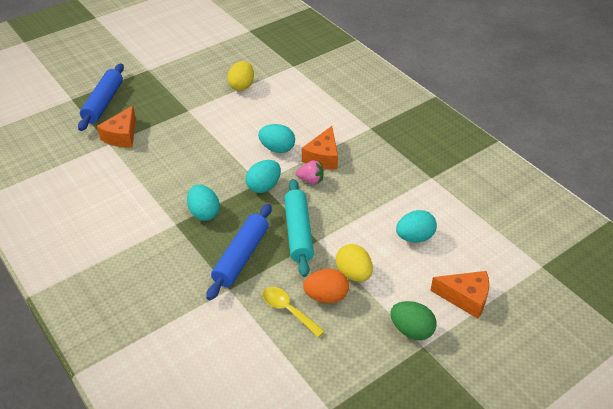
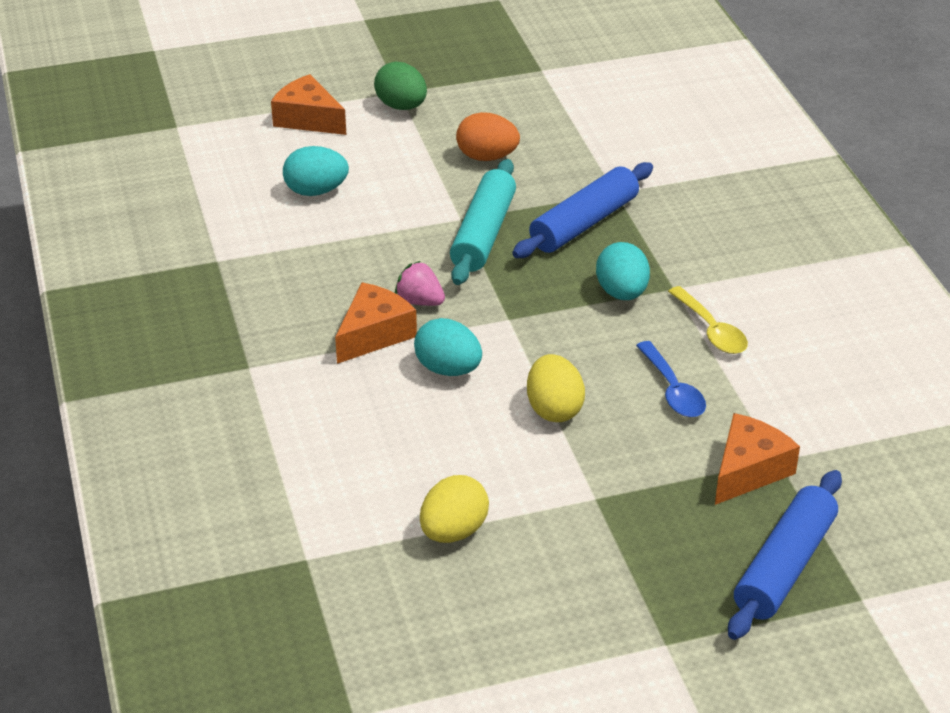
camera: 160 degrees left, 5 degrees down
turquoise egg [246,160,281,193] -> none
yellow spoon [263,287,325,337] -> yellow spoon moved to [668,286,748,354]
yellow egg [336,244,373,282] -> yellow egg moved to [527,354,585,422]
none -> blue spoon [636,341,706,417]

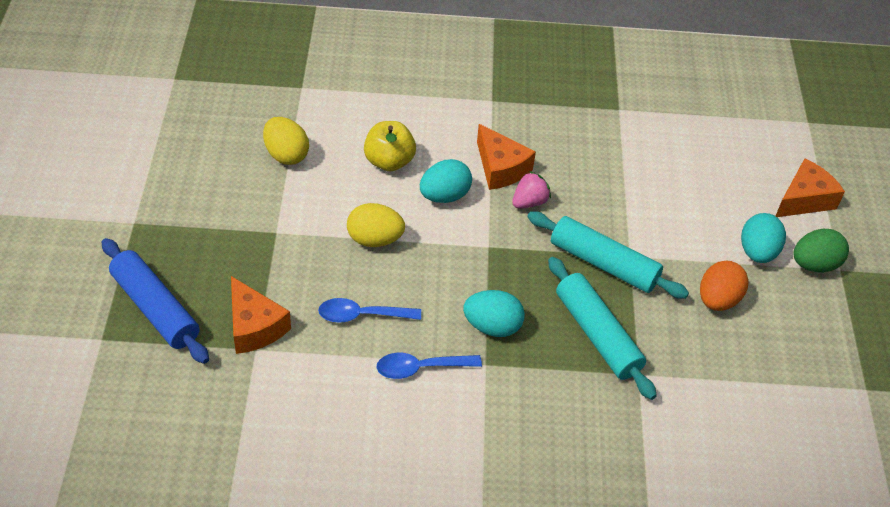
camera: 105 degrees right, 10 degrees up
turquoise egg [283,146,349,196] -> turquoise egg moved to [741,213,786,263]
blue rolling pin [512,162,653,258] -> turquoise rolling pin [548,257,657,400]
yellow spoon [668,286,748,354] -> blue spoon [376,353,482,379]
none -> yellow apple [364,121,416,172]

